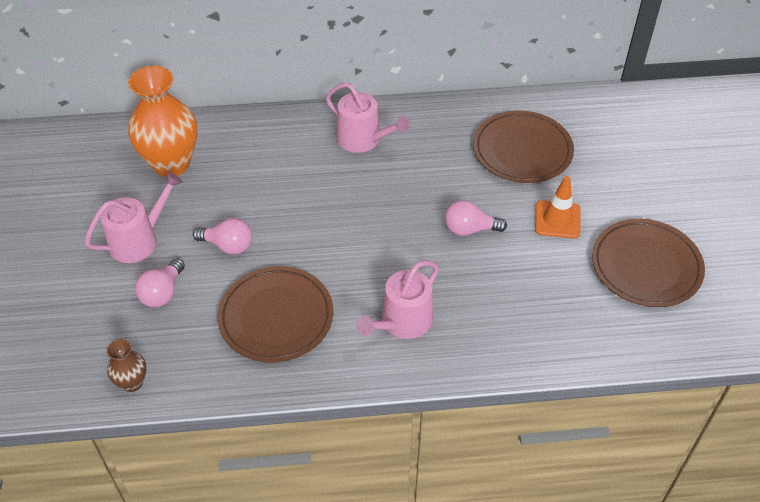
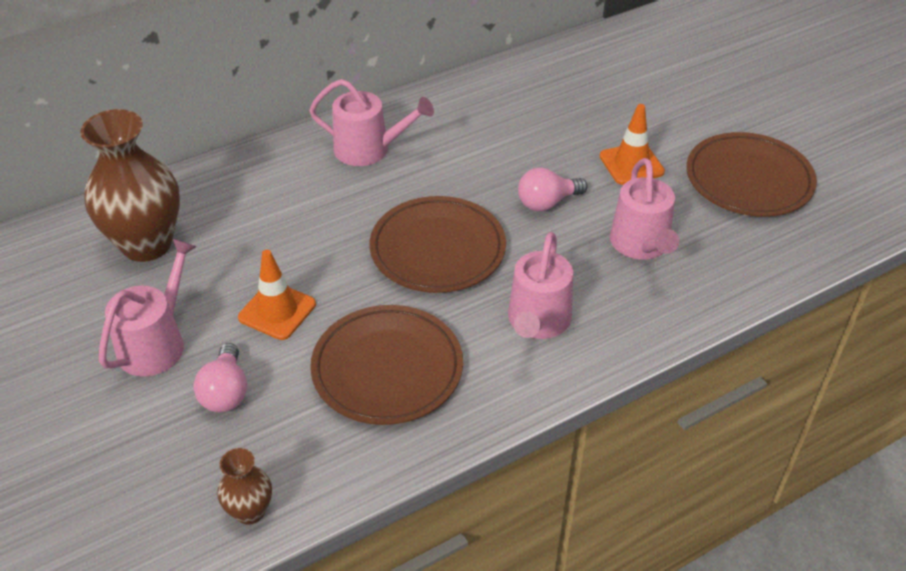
camera: 25 degrees left, 5 degrees down
orange vase [128,66,198,177] -> brown vase [80,109,180,262]
pink light bulb [193,218,252,255] -> orange traffic cone [238,250,316,340]
brown plate [473,110,574,183] -> brown plate moved to [370,196,506,293]
none -> pink watering can [610,158,679,260]

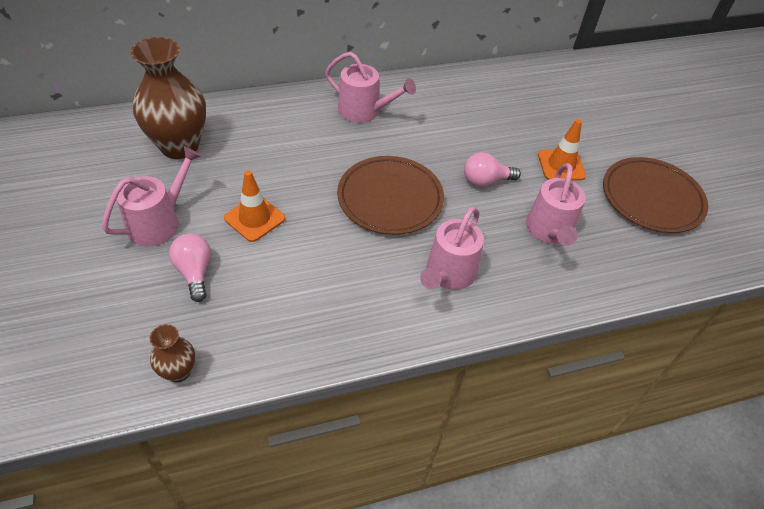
camera: 10 degrees right, 5 degrees up
pink light bulb [193,343,247,412] -> pink light bulb turned 150 degrees clockwise [169,233,211,302]
brown plate [310,305,463,425] -> none

